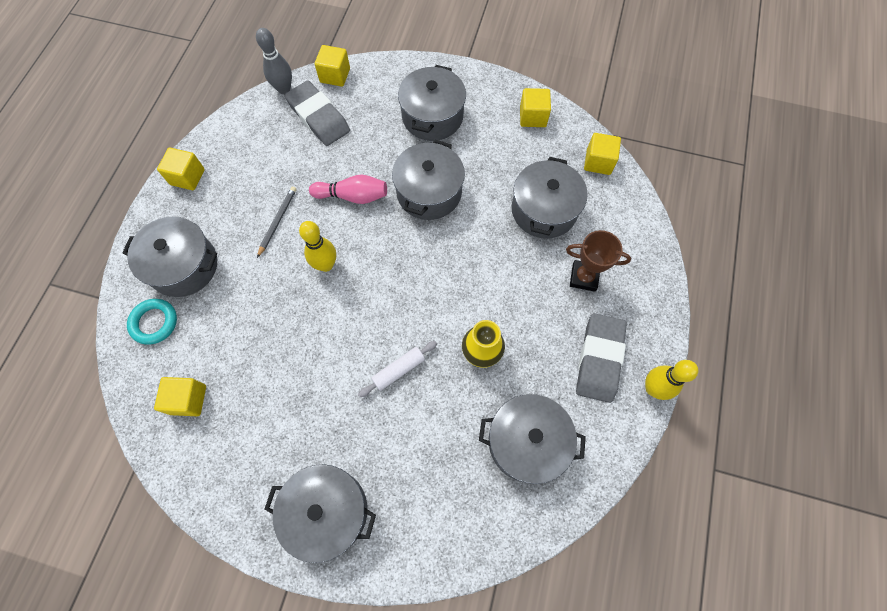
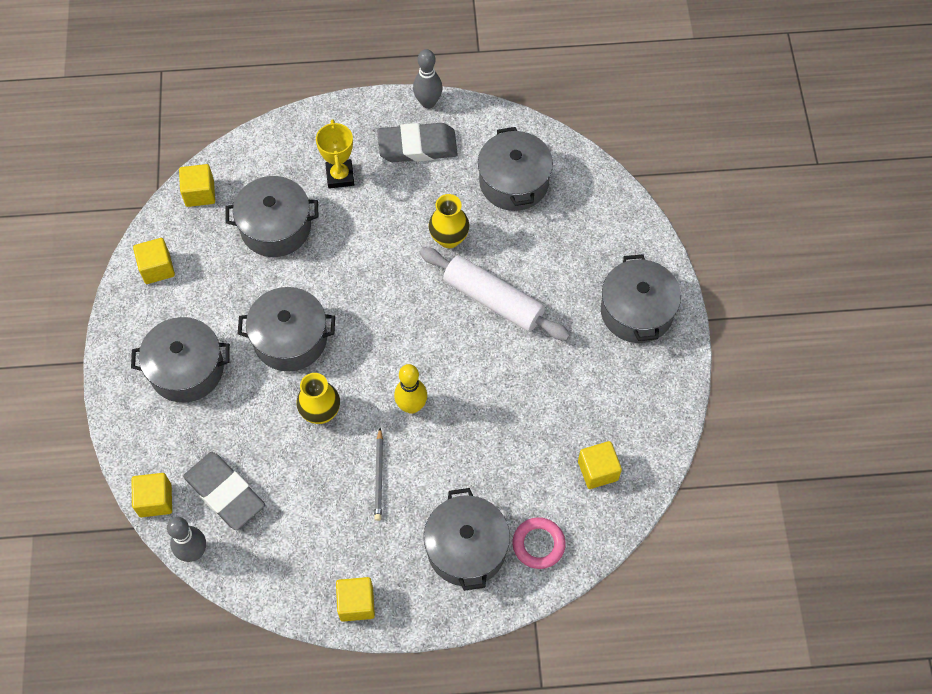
camera: 110 degrees left, 5 degrees down
turquoise ring [127,299,177,344] -> pink ring [513,517,566,569]
grey pencil [257,186,296,258] -> grey pencil turned 90 degrees counterclockwise [374,428,383,521]
grey eraser [285,80,350,146] -> grey eraser turned 75 degrees counterclockwise [183,452,265,530]
pink bowling pin [309,175,387,204] -> yellow vase [296,373,340,424]
white rolling pin [358,341,437,397] -> white rolling pin [420,247,570,341], size x1.92
brown trophy [566,230,631,292] -> yellow trophy [316,120,354,189]
yellow bowling pin [645,360,699,400] -> grey bowling pin [413,49,442,109]

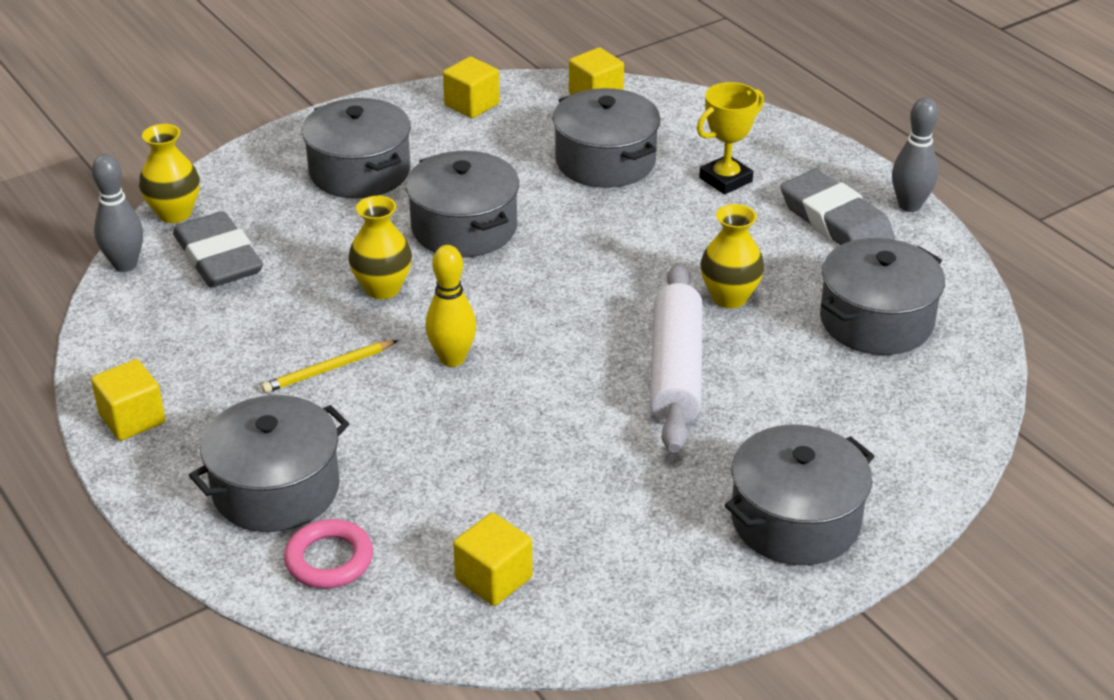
camera: 60 degrees right, 25 degrees down
yellow cube [131,473,172,517] -> yellow vase [139,124,200,223]
grey eraser [183,452,265,530] -> grey eraser turned 45 degrees counterclockwise [173,211,263,288]
grey pencil [374,428,383,521] -> yellow pencil [261,340,398,393]

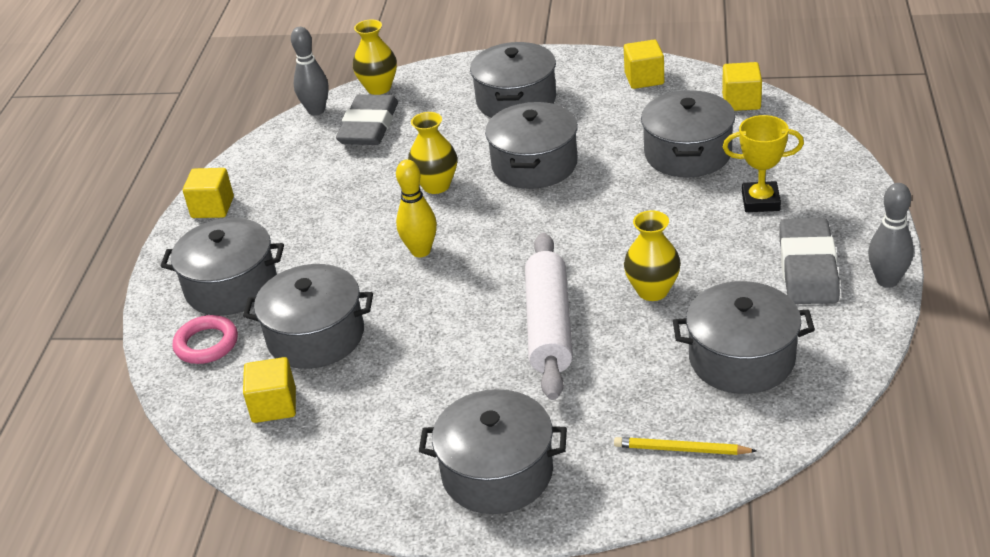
camera: 45 degrees right, 0 degrees up
yellow pencil [261,340,398,393] -> yellow pencil moved to [614,437,757,455]
white rolling pin [650,263,703,453] -> white rolling pin turned 45 degrees counterclockwise [525,233,573,400]
none -> grey pot [243,264,373,369]

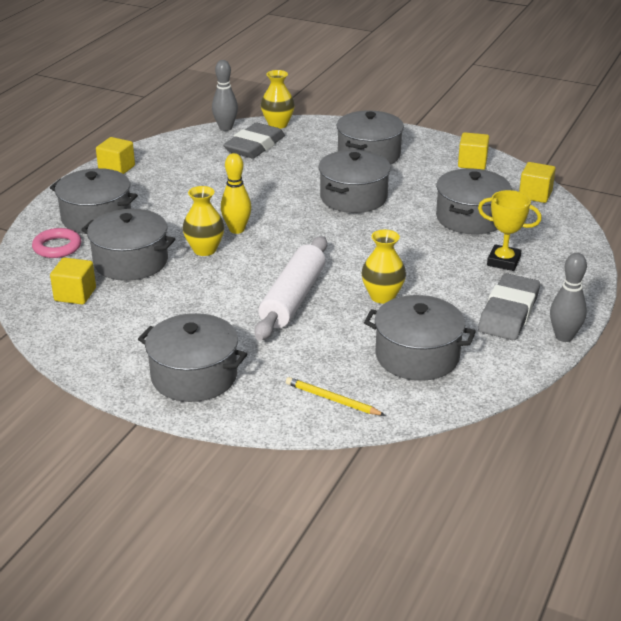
camera: 15 degrees right, 5 degrees down
yellow vase [408,112,457,194] -> yellow vase moved to [183,186,224,256]

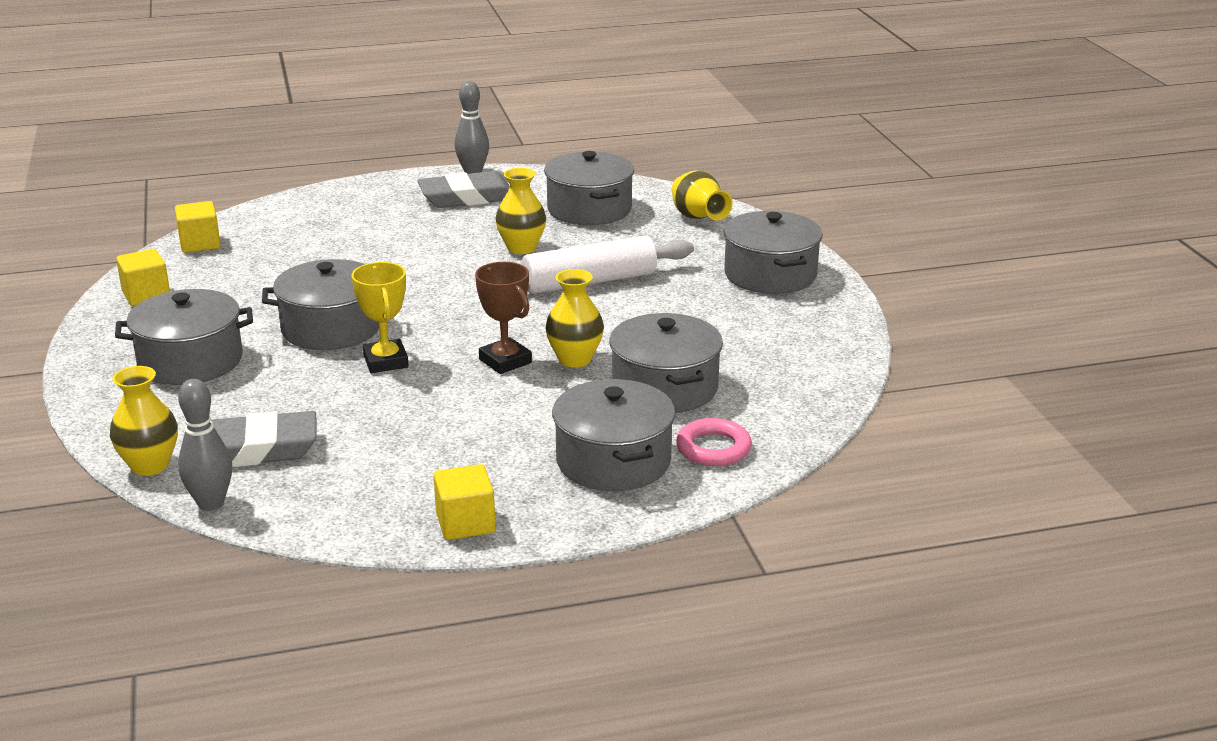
camera: 130 degrees left, 5 degrees down
yellow cube [50,257,96,305] -> none
yellow bowling pin [221,153,251,234] -> brown trophy [475,262,532,374]
yellow pencil [286,377,385,416] -> yellow vase [672,171,733,220]
grey pot [436,168,511,234] -> none
yellow trophy [478,190,542,271] -> yellow trophy moved to [351,262,409,373]

